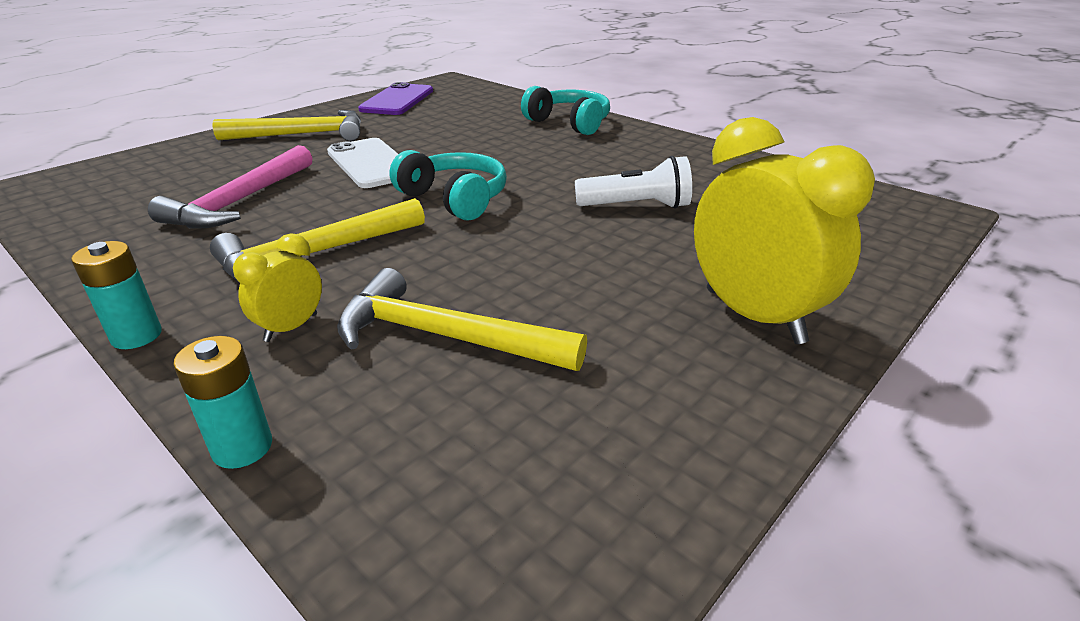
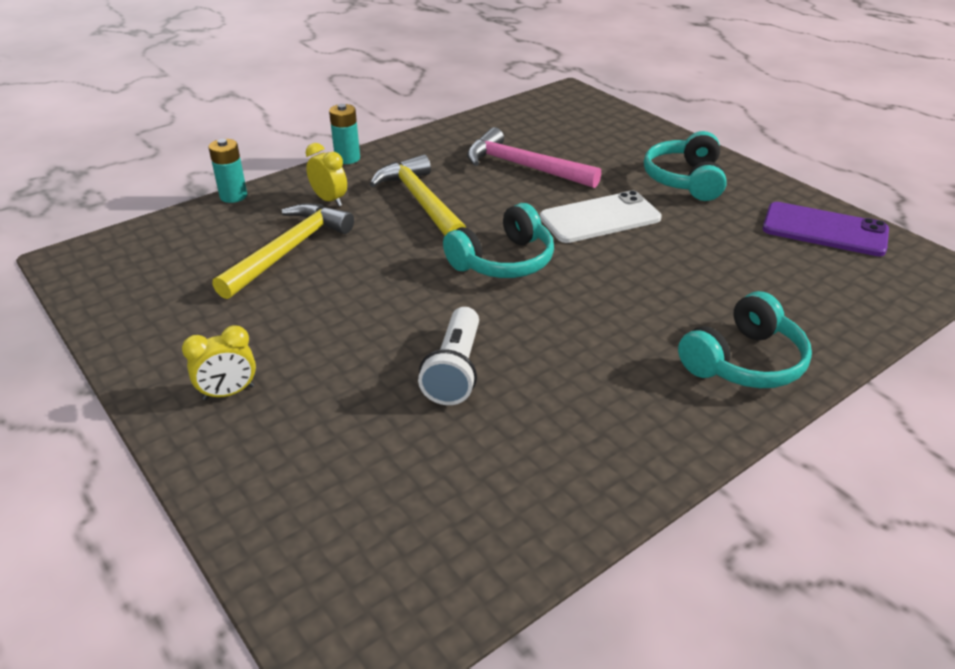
camera: 100 degrees right, 5 degrees up
yellow hammer [213,110,361,141] -> turquoise headphones [644,131,727,201]
yellow clock [694,117,875,344] -> yellow clock [182,325,256,400], size x0.49

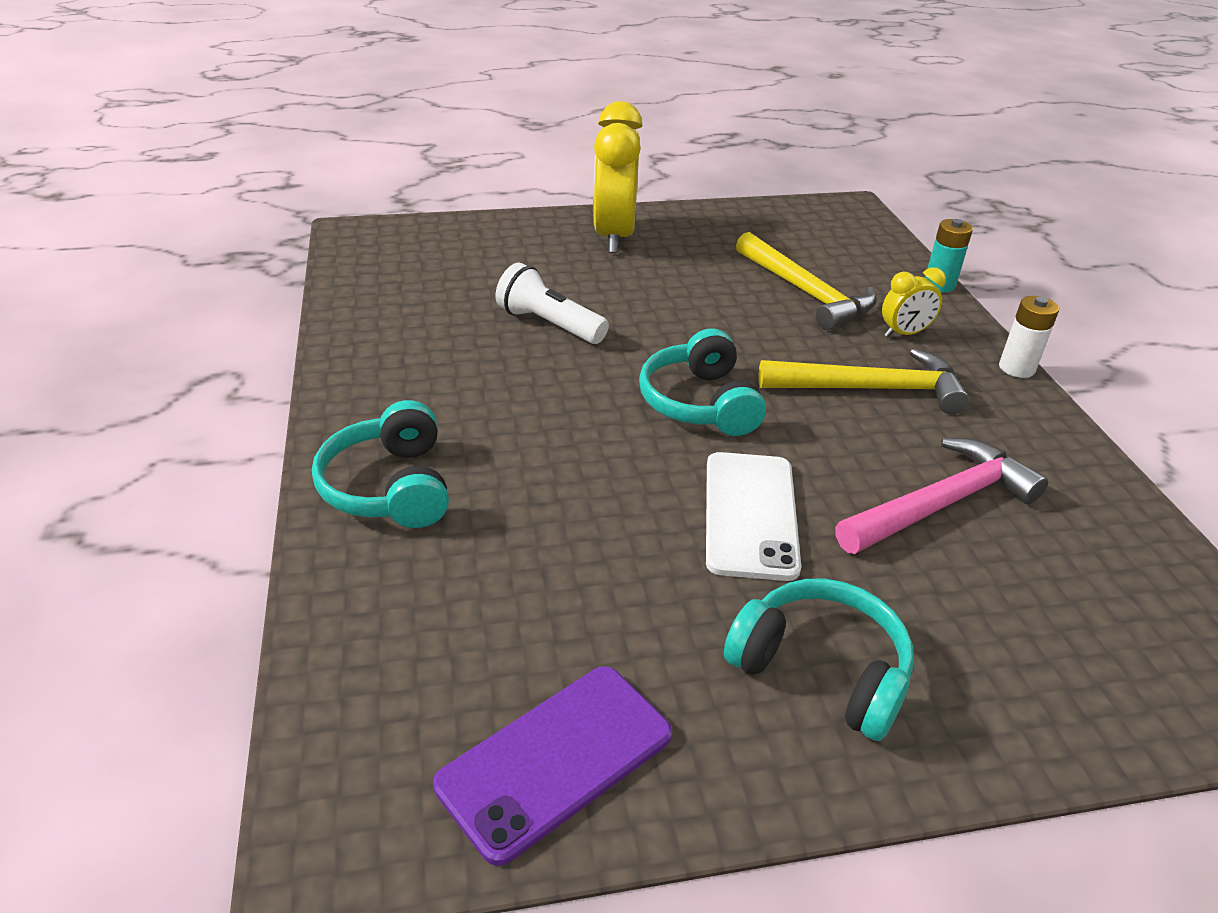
camera: 115 degrees right, 0 degrees up
yellow clock [182,325,256,400] -> yellow clock [593,101,643,253], size x2.03
turquoise battery [329,104,360,164] -> white battery [999,296,1059,378]

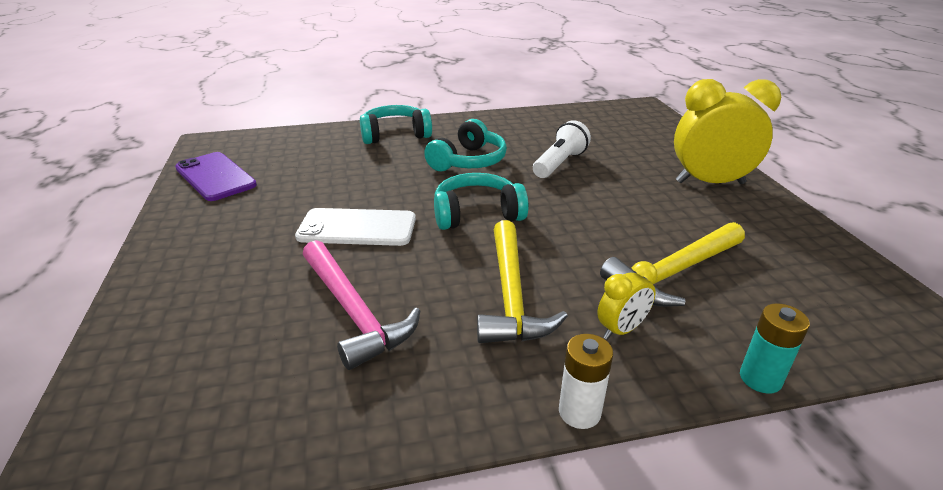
camera: 90 degrees right, 5 degrees down
turquoise headphones [724,578,914,741] -> turquoise headphones moved to [424,119,507,171]
yellow clock [882,267,946,337] -> yellow clock turned 105 degrees counterclockwise [597,261,658,340]

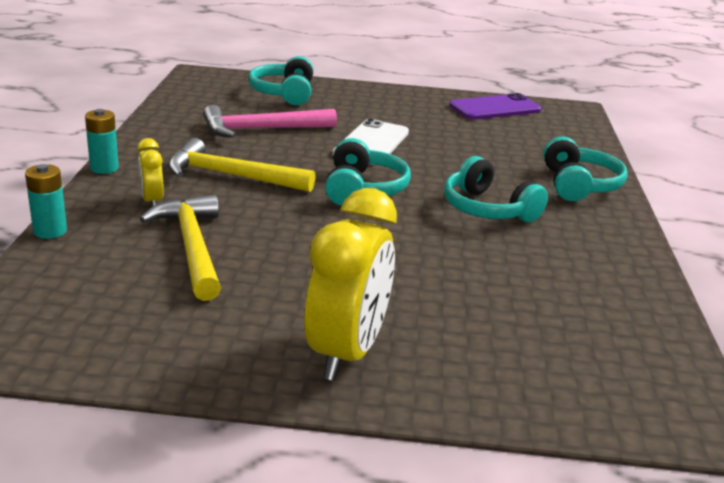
camera: 105 degrees right, 5 degrees down
white flashlight [533,120,591,178] -> none
white battery [559,334,613,429] -> turquoise battery [85,109,119,174]
none -> turquoise headphones [248,56,313,105]

